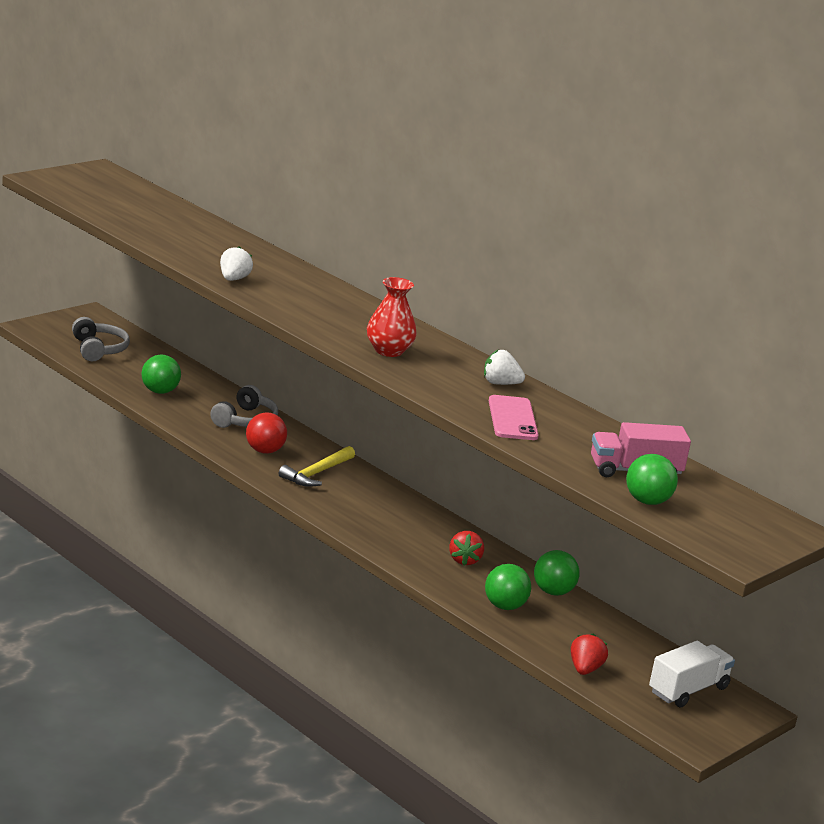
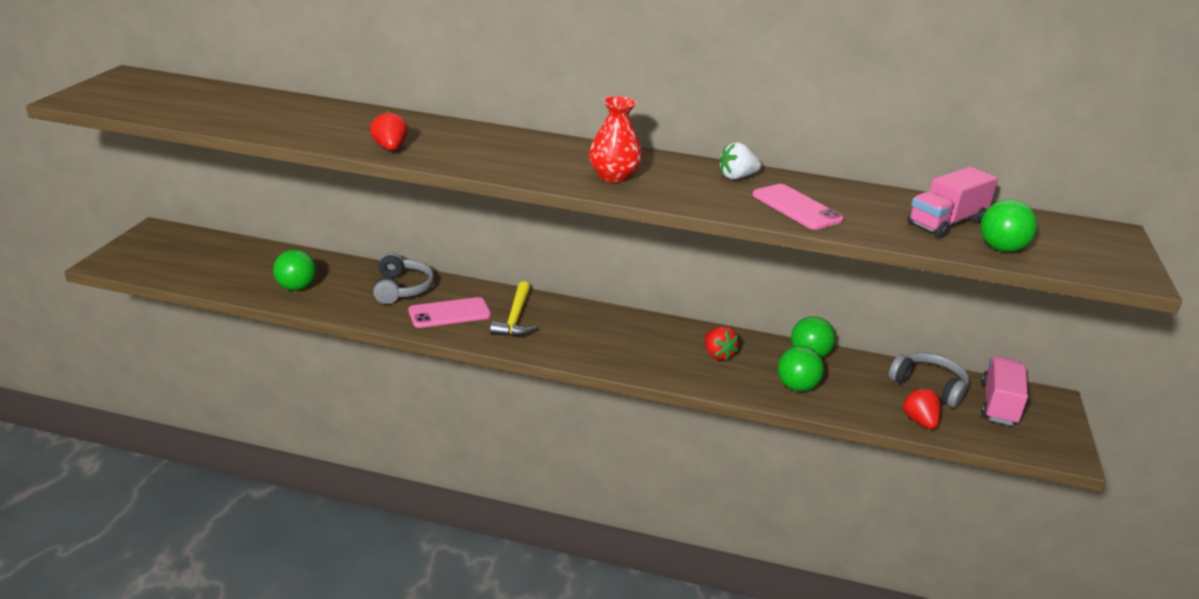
camera: 30 degrees left, 5 degrees up
grey headphones [72,317,130,361] -> grey headphones moved to [889,352,969,408]
white strawberry [220,246,253,281] -> red strawberry [370,111,408,151]
red ball [246,412,287,454] -> pink phone [408,297,491,328]
white truck [649,641,735,707] -> pink truck [981,356,1028,426]

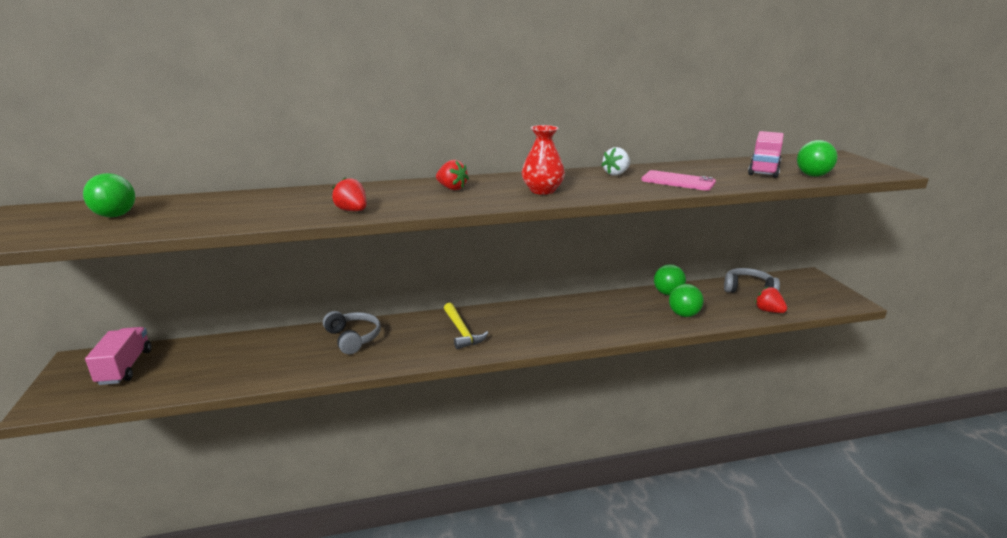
camera: 25 degrees left, 5 degrees down
green ball [273,249,316,291] -> green ball moved to [83,173,135,217]
pink phone [408,297,491,328] -> none
red strawberry [704,327,739,361] -> red strawberry moved to [436,160,469,190]
pink truck [981,356,1028,426] -> pink truck moved to [85,327,151,385]

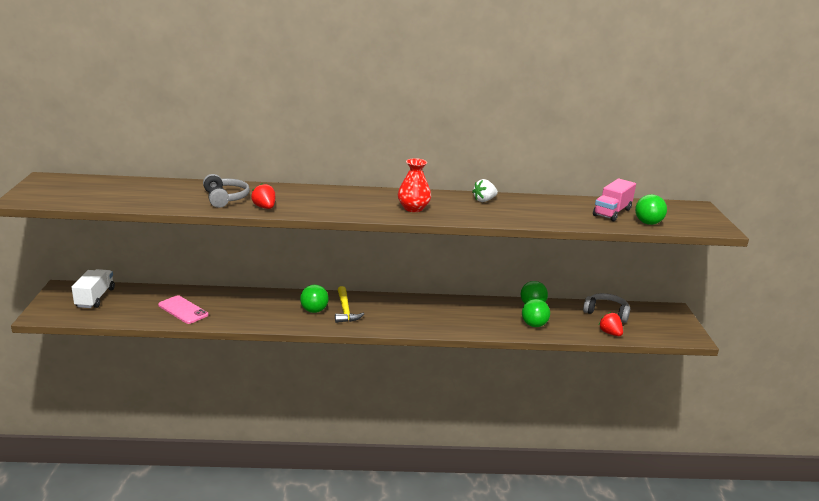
camera: 10 degrees right, 0 degrees up
green ball [83,173,135,217] -> green ball moved to [300,285,329,313]
pink truck [85,327,151,385] -> white truck [72,269,115,308]
grey headphones [323,311,381,354] -> grey headphones moved to [203,174,250,208]
red strawberry [436,160,469,190] -> none
pink phone [641,170,716,191] -> pink phone moved to [158,295,208,324]

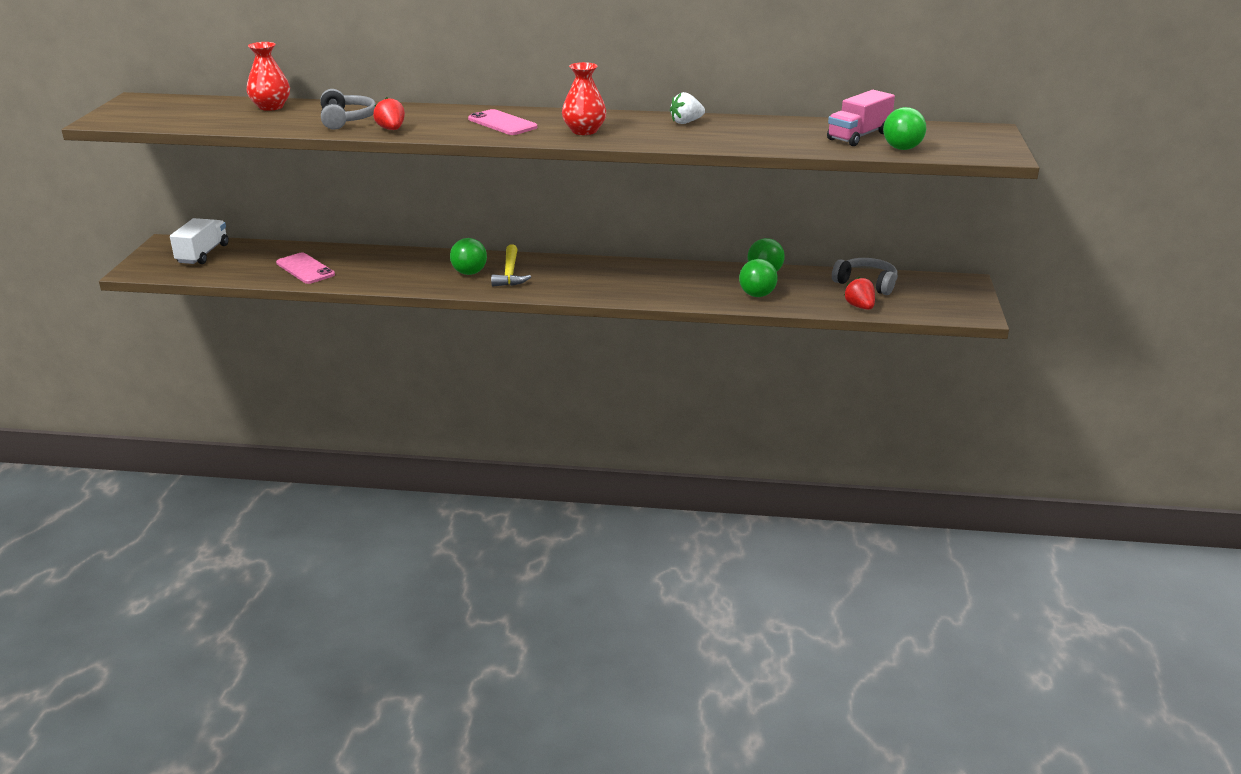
camera: 10 degrees right, 5 degrees up
none -> red vase [247,42,290,111]
none -> pink phone [468,109,537,135]

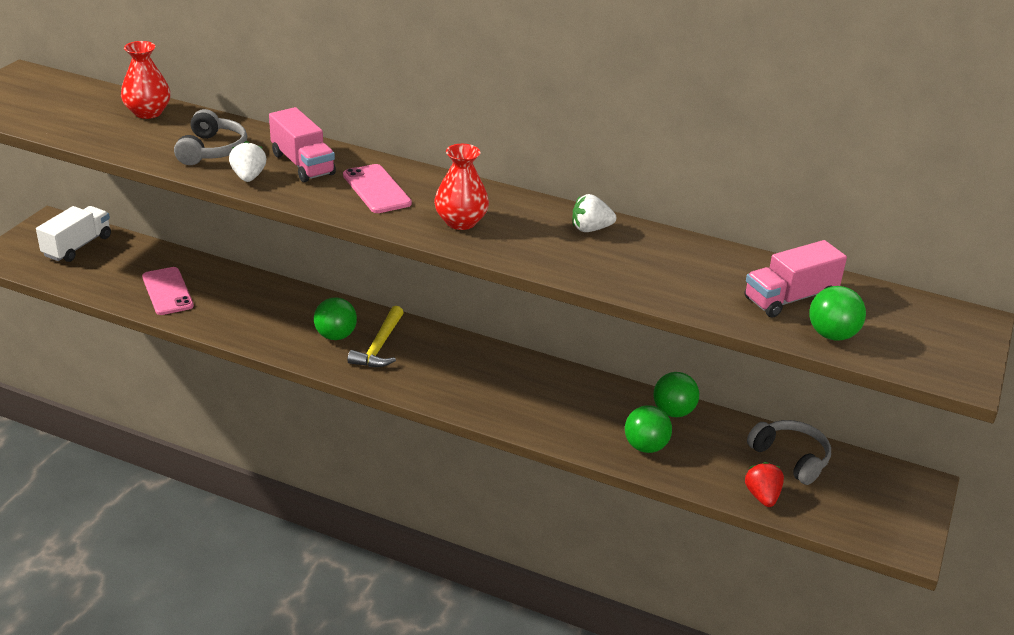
camera: 15 degrees right, 5 degrees up
red strawberry [373,97,405,130] -> white strawberry [229,141,266,182]
none -> pink truck [269,107,336,182]

